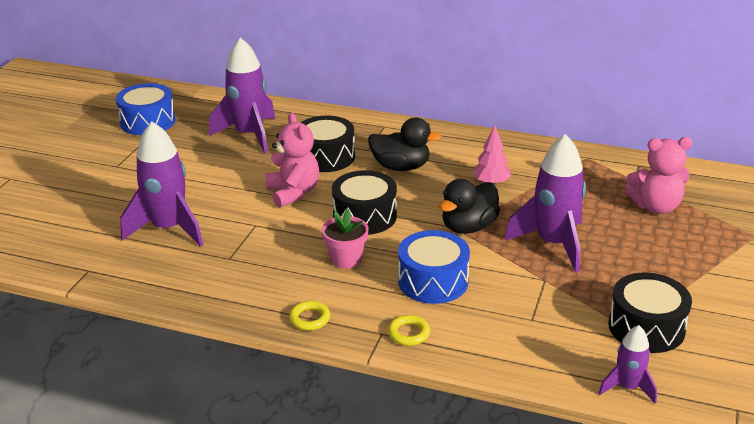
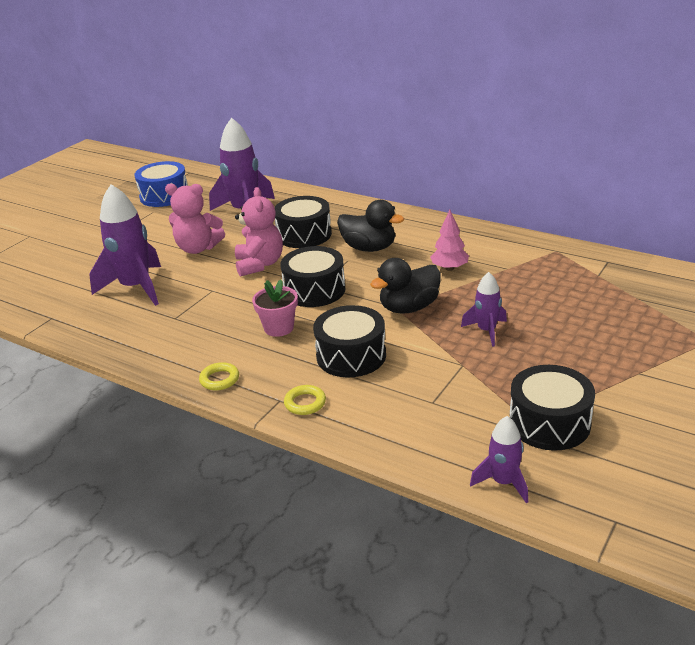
camera: 15 degrees right, 0 degrees up
blue drum [398,230,470,304] -> black drum [313,305,386,377]
purple rocket [504,134,586,273] -> purple rocket [461,272,507,347], size x0.53
pink teddy bear [625,137,692,214] -> pink teddy bear moved to [165,184,225,254]

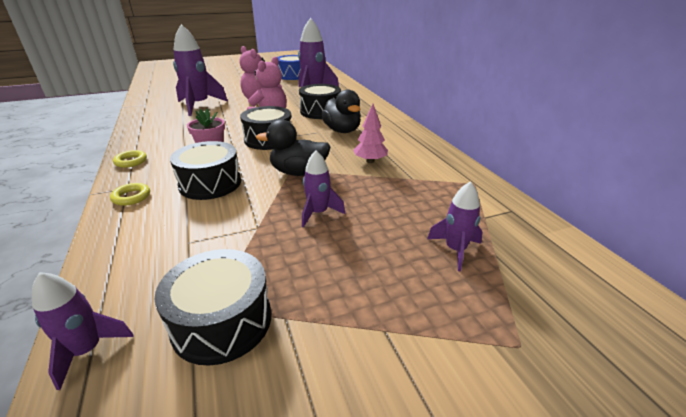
camera: 35 degrees right, 0 degrees up
none -> purple rocket [427,181,483,272]

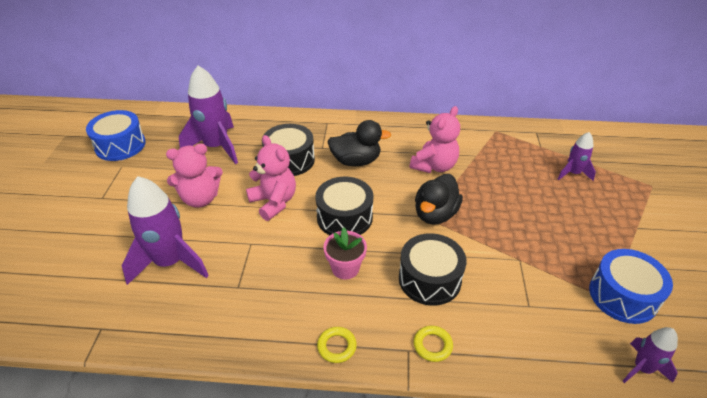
camera: 65 degrees left, 10 degrees up
black drum [154,249,271,366] -> blue drum [589,249,673,324]
purple rocket [302,150,345,227] -> none
pink tree [353,104,388,163] -> pink teddy bear [410,106,460,173]

